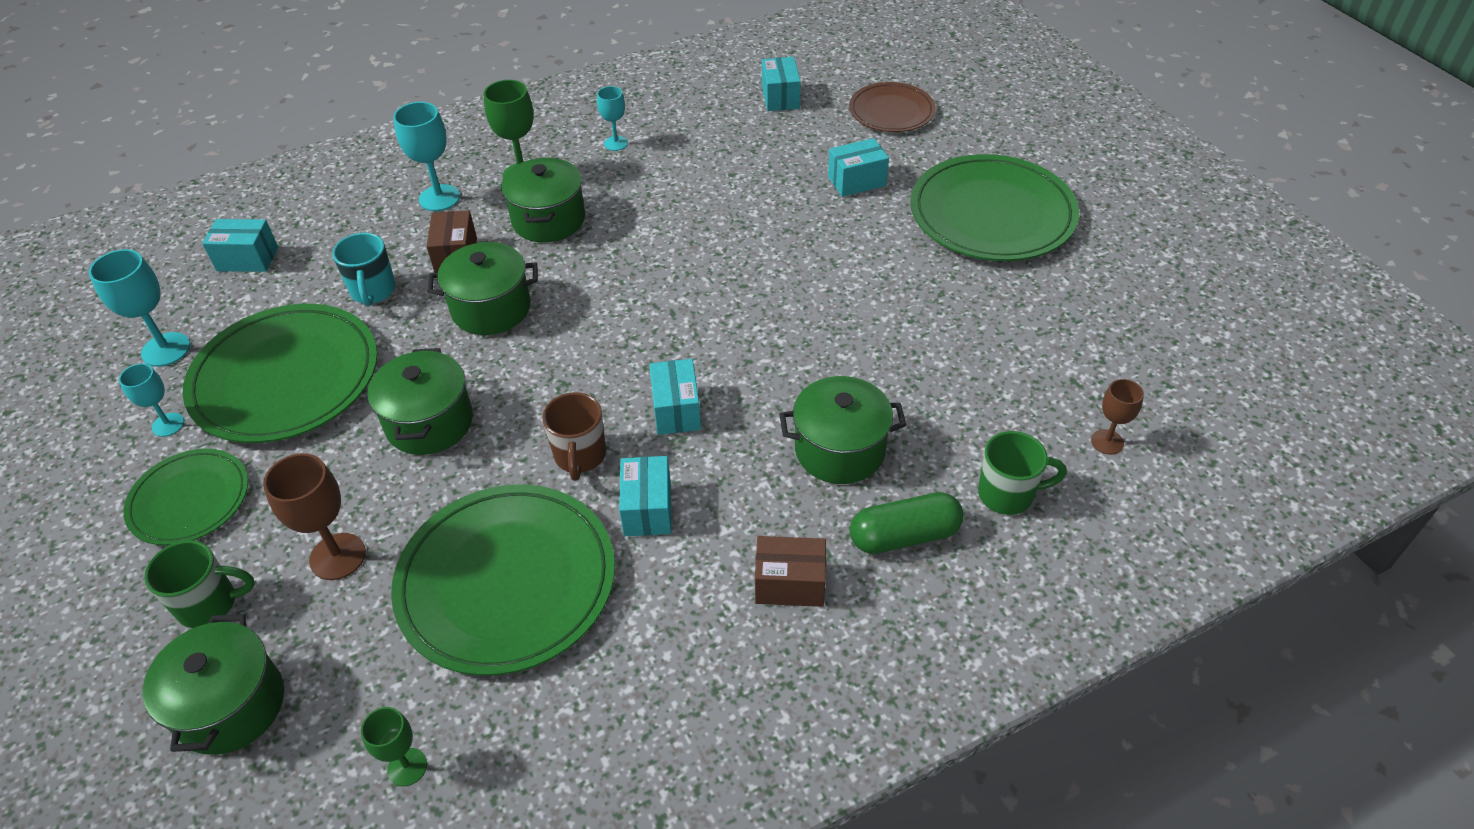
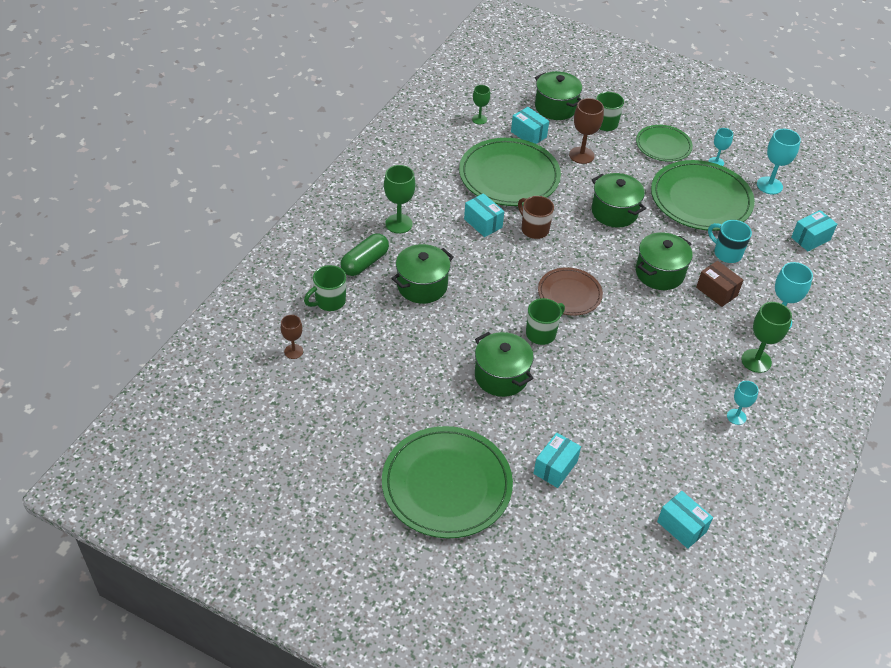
camera: 140 degrees right, 0 degrees up
green pot [501,158,585,243] -> green pot moved to [475,332,534,397]
turquoise box [649,359,701,435] -> turquoise box moved to [511,107,549,144]
brown box [755,536,826,607] -> green goblet [384,165,415,234]
brown plate [849,82,936,132] -> brown plate moved to [538,267,603,316]
none -> green mug [526,298,565,345]

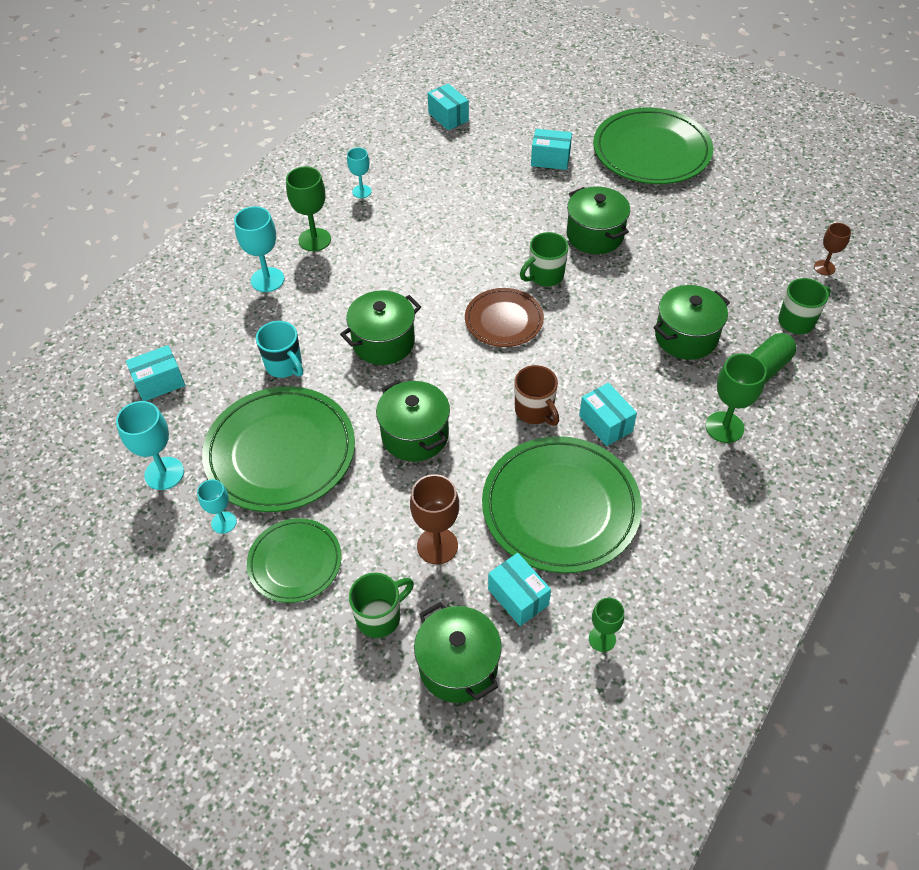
camera: 170 degrees left, 5 degrees up
turquoise box [533,433,581,488] -> turquoise box turned 60 degrees clockwise [531,129,572,170]
brown box [696,261,743,307] -> none

